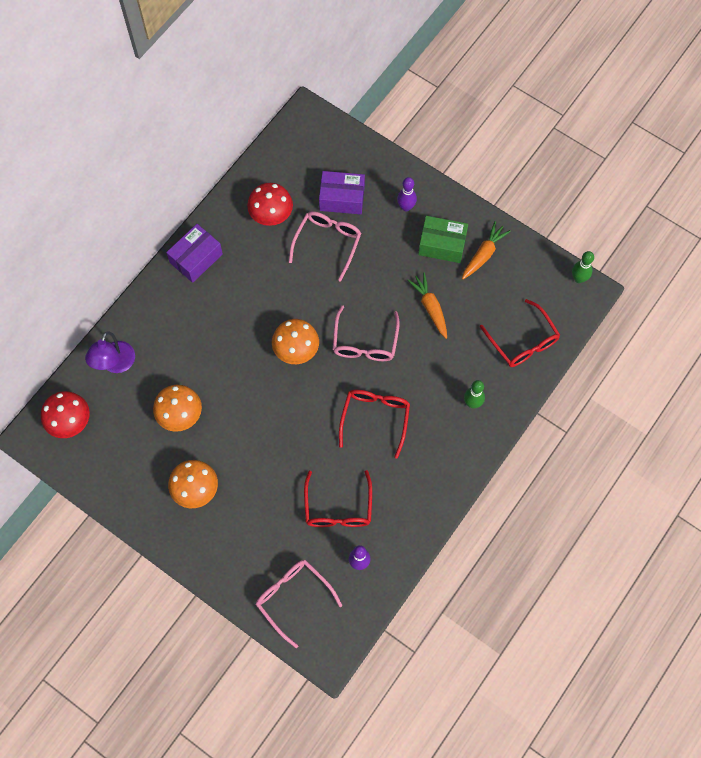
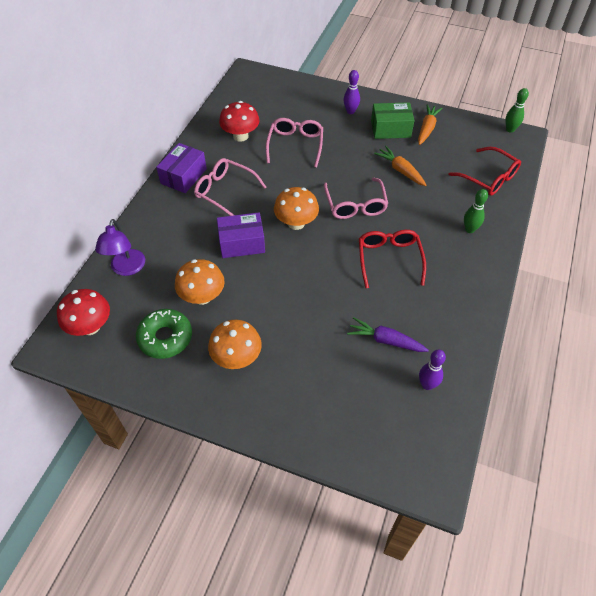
camera: 15 degrees left, 15 degrees down
pink glasses [256,560,342,648] -> pink glasses moved to [194,158,266,216]
red glasses [304,470,372,527] -> purple carrot [347,317,429,352]
purple box [319,171,365,214] -> purple box moved to [217,212,265,258]
none -> green donut [136,309,192,359]

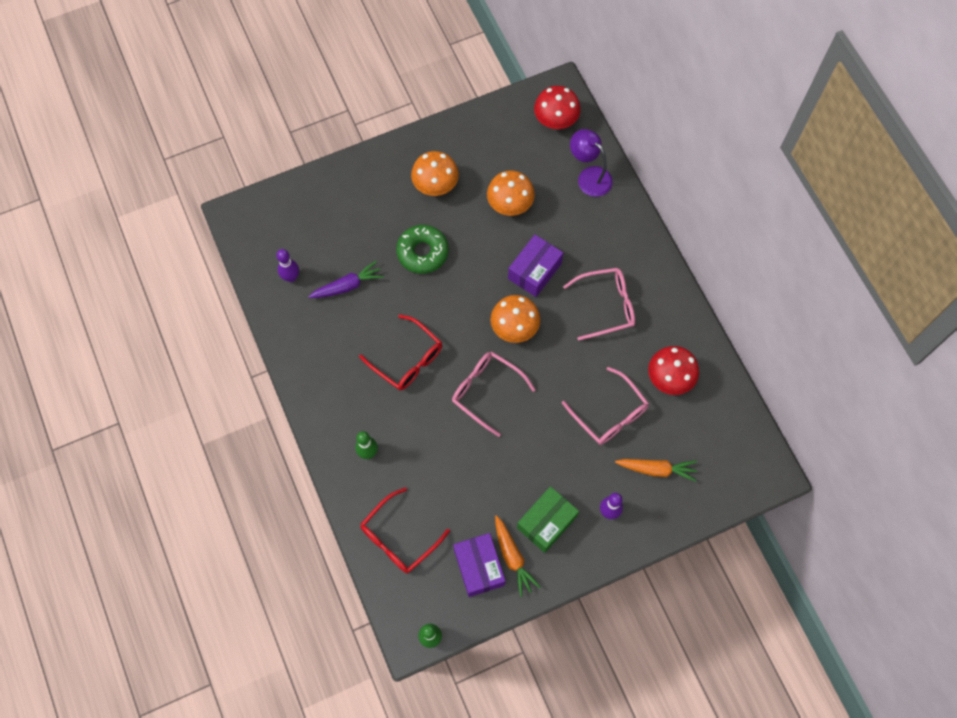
camera: 135 degrees right, 15 degrees up
green donut [136,309,192,359] -> green donut moved to [396,225,449,274]
purple box [156,143,207,193] -> purple box moved to [453,533,505,597]
orange carrot [374,146,426,186] -> orange carrot moved to [615,459,697,482]
red glasses [448,147,521,196] -> red glasses turned 45 degrees counterclockwise [360,487,450,573]

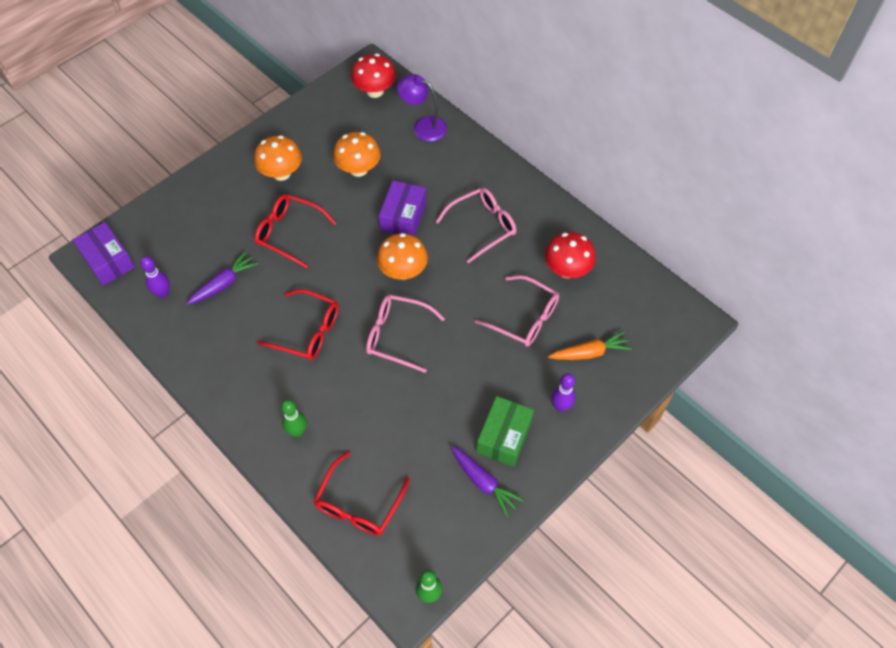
camera: 20 degrees left, 10 degrees down
green donut [396,225,449,274] -> red glasses [255,194,336,268]
purple box [453,533,505,597] -> purple box moved to [73,222,135,286]
orange carrot [495,515,541,597] -> purple carrot [451,446,524,517]

